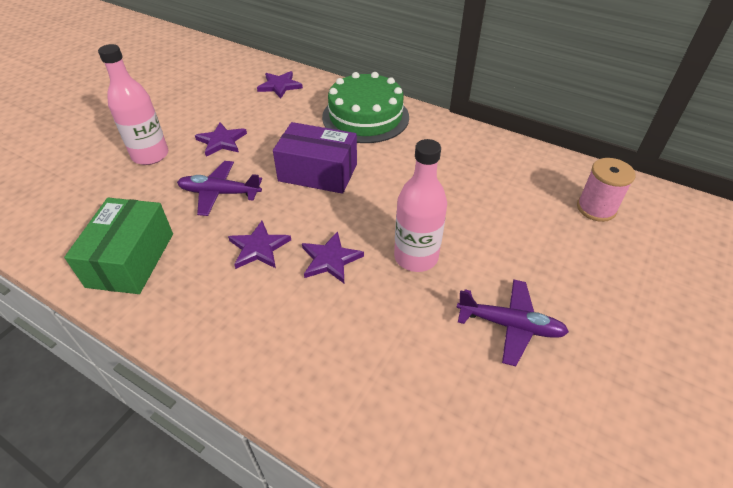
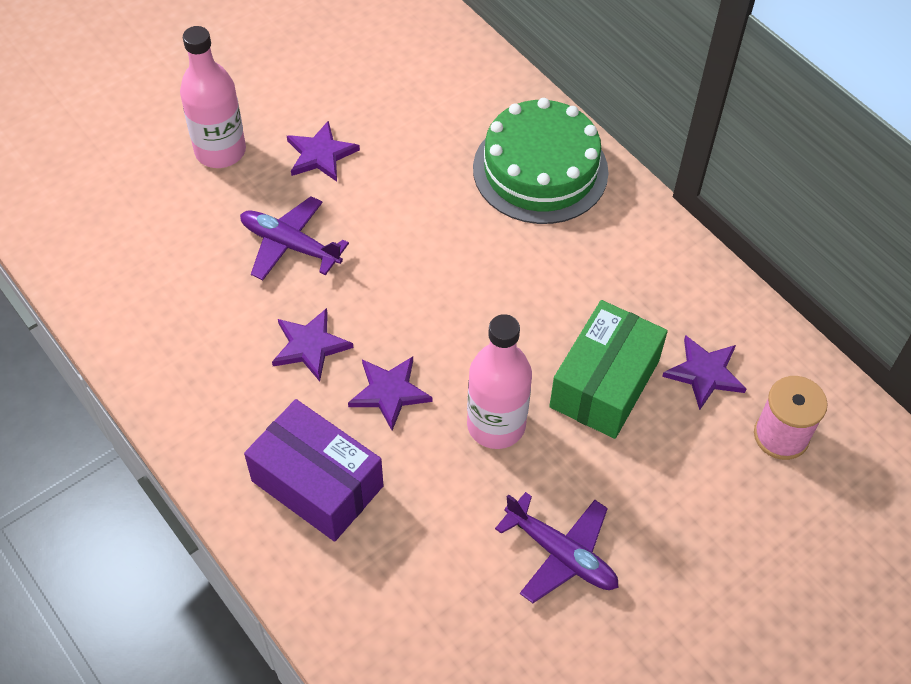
camera: 20 degrees right, 10 degrees up
green box [64,198,173,294] -> green box moved to [549,300,668,439]
purple star [257,71,303,99] -> purple star moved to [662,335,747,410]
purple box [273,122,357,194] -> purple box moved to [244,399,383,542]

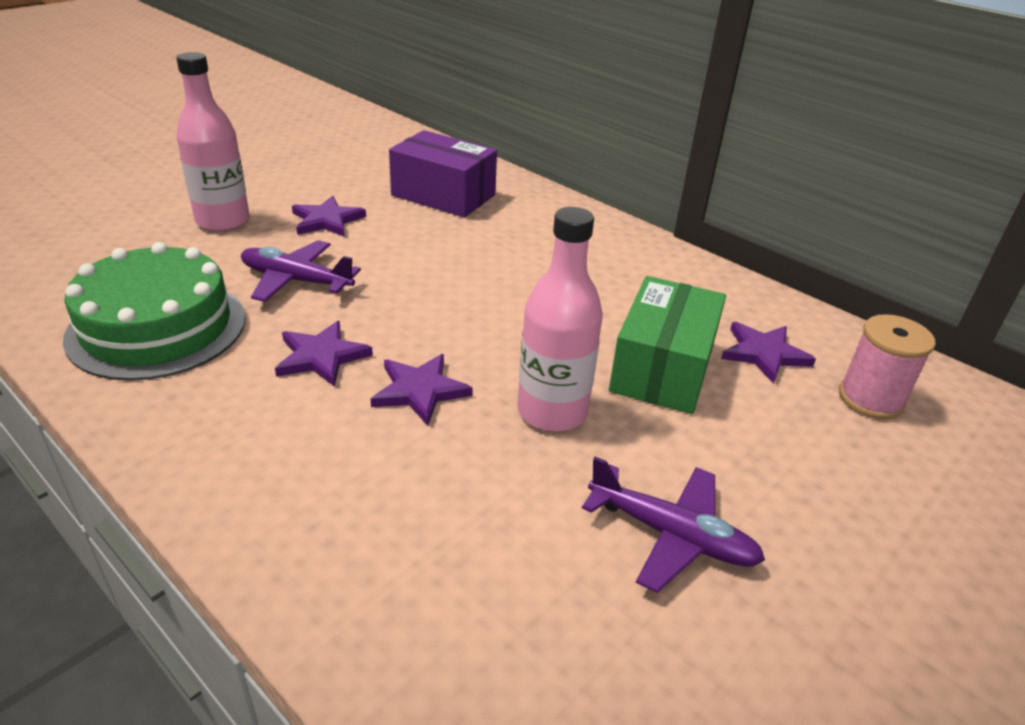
camera: 10 degrees left, 20 degrees down
purple box [244,399,383,542] -> purple box moved to [389,130,497,218]
green cake [473,98,609,224] -> green cake moved to [63,242,246,381]

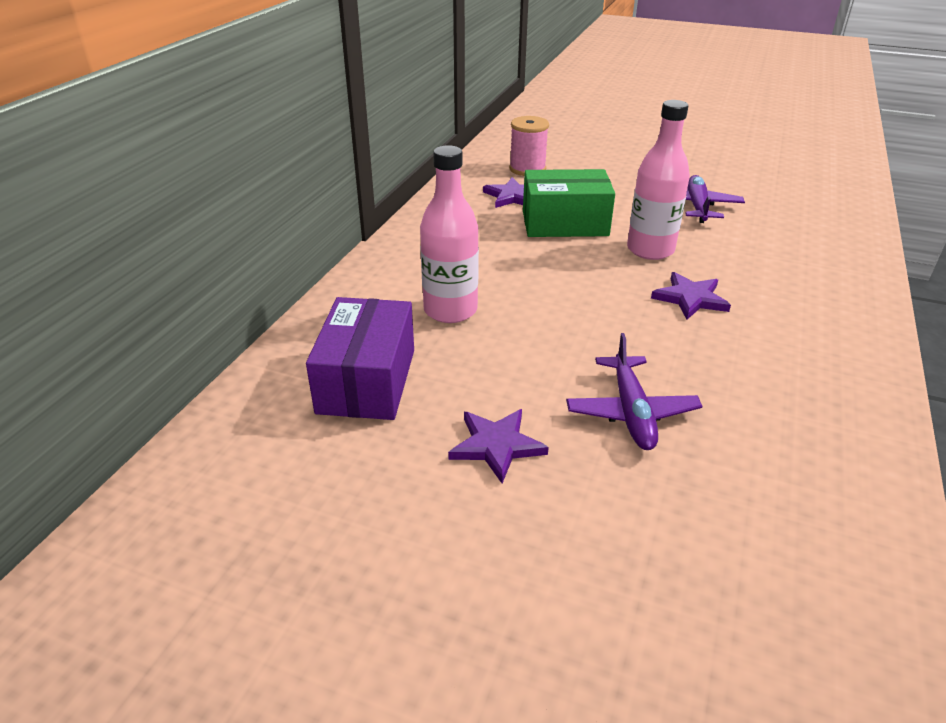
camera: 110 degrees left, 0 degrees up
green cake [63,242,246,381] -> none
pink bottle [176,52,250,232] -> pink bottle moved to [420,145,479,323]
purple star [275,321,373,387] -> none

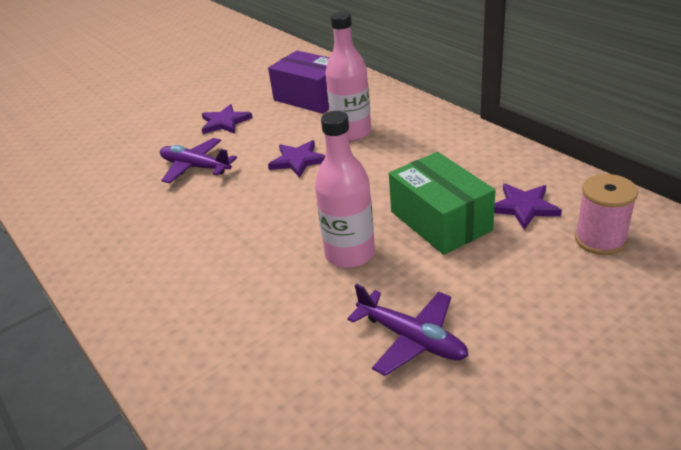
camera: 125 degrees right, 0 degrees up
green box [523,169,615,237] -> green box turned 60 degrees counterclockwise [389,152,496,255]
purple star [651,272,731,319] -> purple star moved to [268,140,325,178]

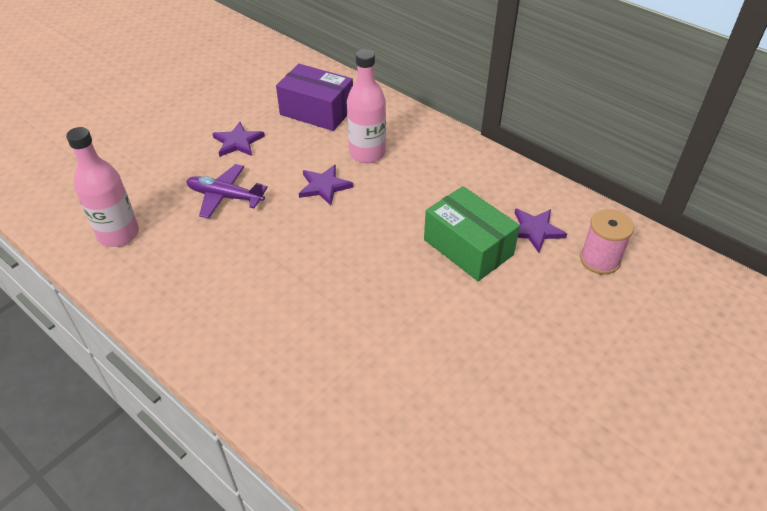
camera: 15 degrees left, 10 degrees up
pink bottle [315,111,375,268] -> pink bottle moved to [66,127,139,247]
purple plane [347,284,469,376] -> none

